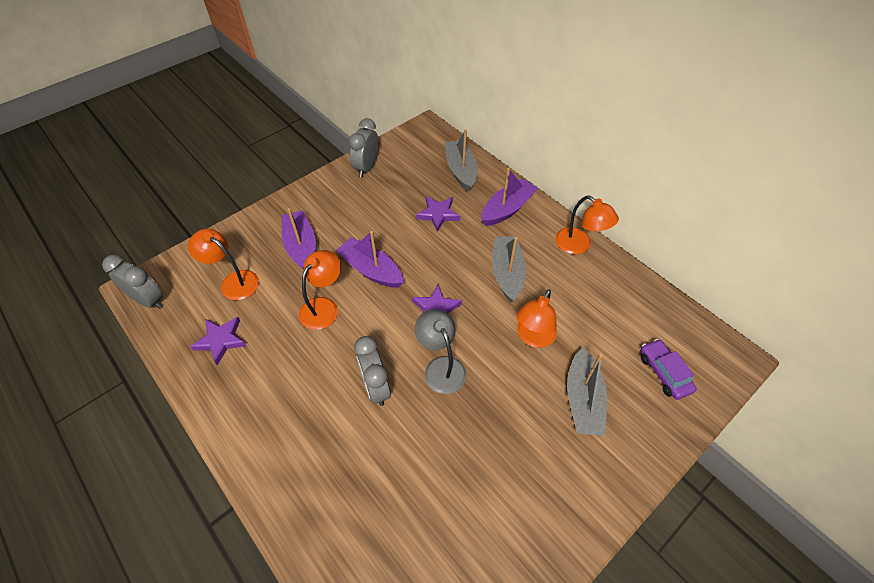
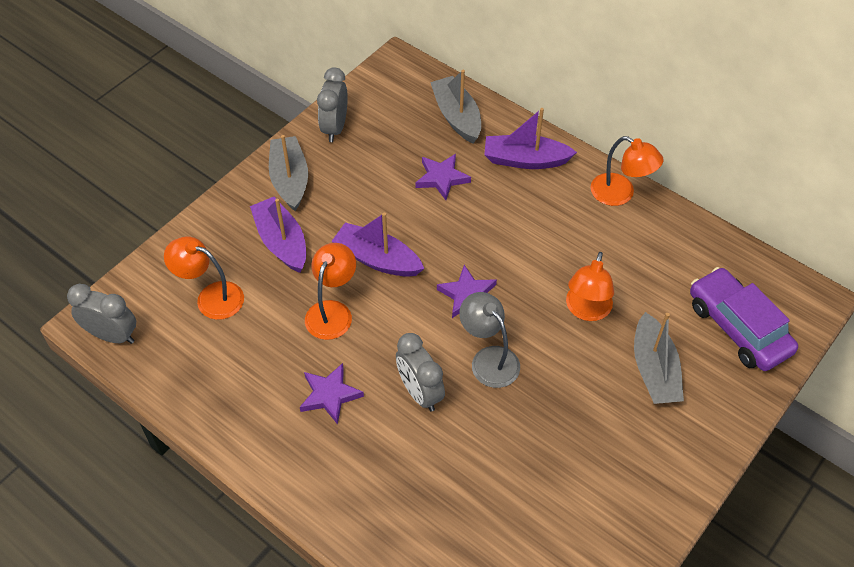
camera: 10 degrees left, 0 degrees up
purple star [190,317,246,365] -> purple star moved to [300,363,364,425]
purple boat [481,168,538,226] -> purple boat turned 120 degrees counterclockwise [484,108,577,169]
grey boat [492,236,526,302] -> grey boat moved to [269,135,308,211]
purple car [641,339,697,400] -> purple car [690,267,798,371], size x1.65

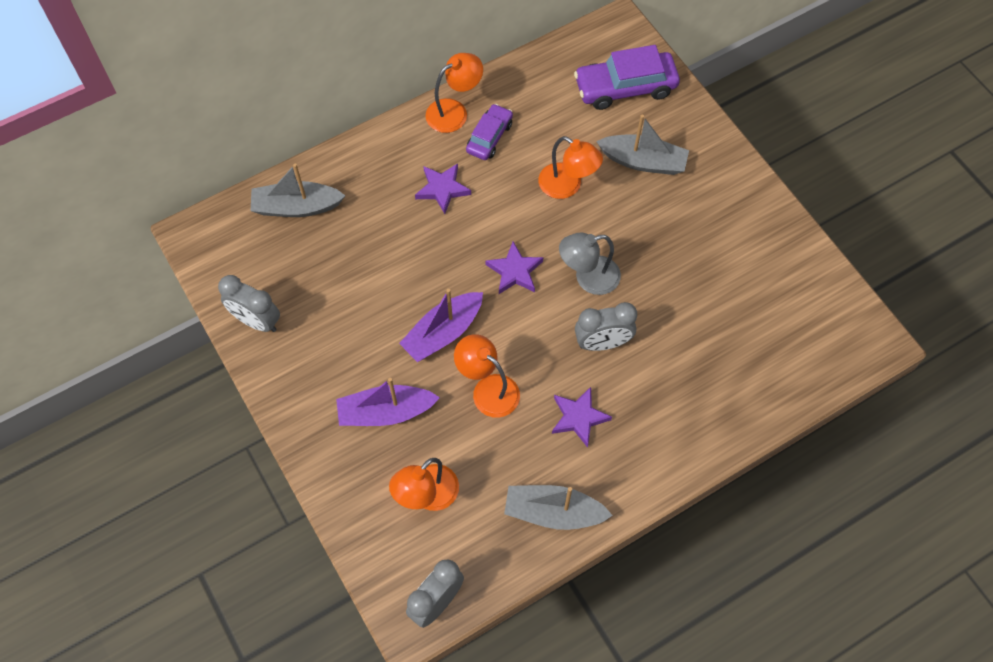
camera: 70 degrees left, 10 degrees up
grey boat [269,135,308,211] -> grey boat moved to [504,485,613,530]
purple star [415,154,471,200] -> purple star moved to [415,163,471,214]
purple boat [484,108,577,169] -> none
none -> purple car [466,104,513,160]

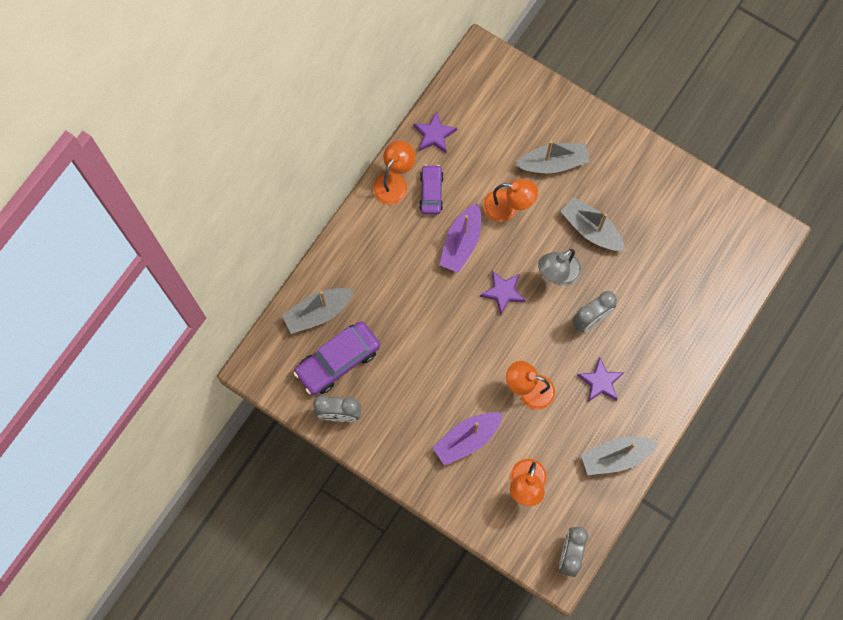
camera: 25 degrees left, 10 degrees up
purple boat [399,289,483,362] -> purple boat moved to [439,203,481,273]
purple star [415,163,471,214] -> purple star moved to [413,111,457,153]
purple car [574,45,680,110] -> purple car moved to [293,321,380,395]
none -> grey boat [560,197,625,251]

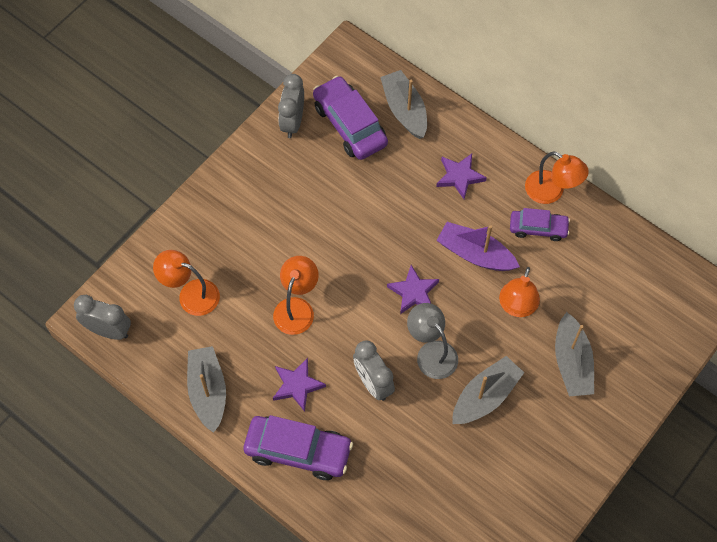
camera: 95 degrees right, 10 degrees down
purple star [413,111,457,153] -> purple star moved to [436,154,487,199]
purple boat [432,412,503,466] -> none
none -> purple car [244,415,353,480]

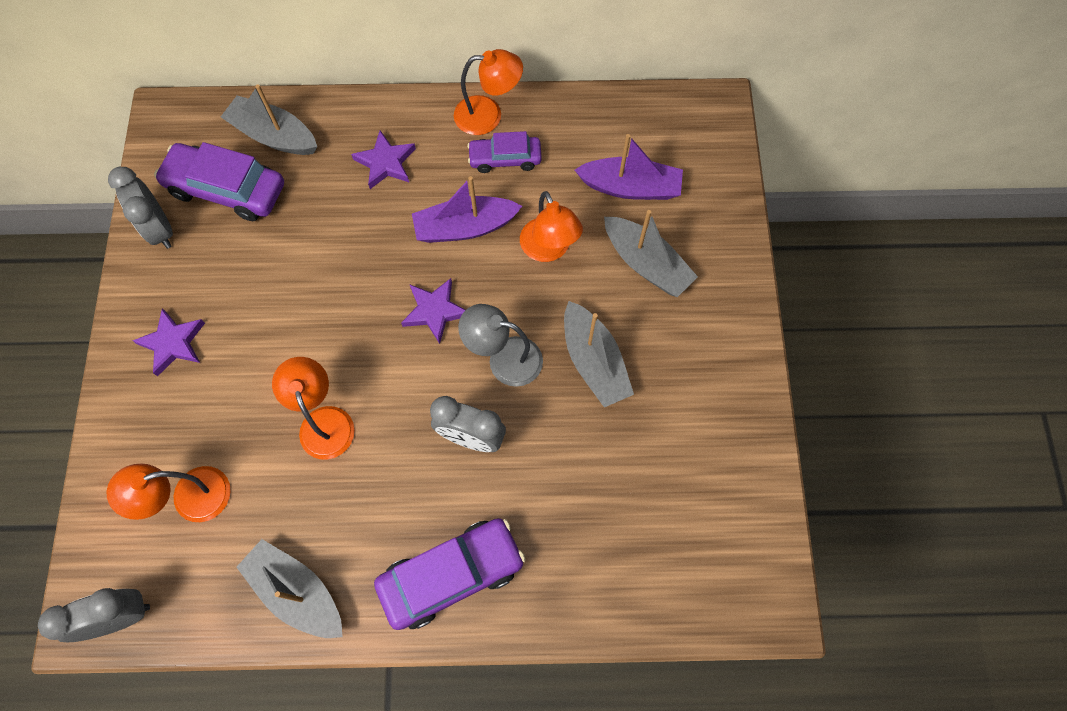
camera: 40 degrees left, 5 degrees up
purple star [273,358,326,412] -> purple star moved to [132,308,205,376]
grey boat [452,356,524,424] -> grey boat turned 150 degrees clockwise [564,301,634,407]
purple car [510,208,570,241] -> purple car turned 150 degrees counterclockwise [467,131,542,173]
none -> purple boat [575,134,683,200]

